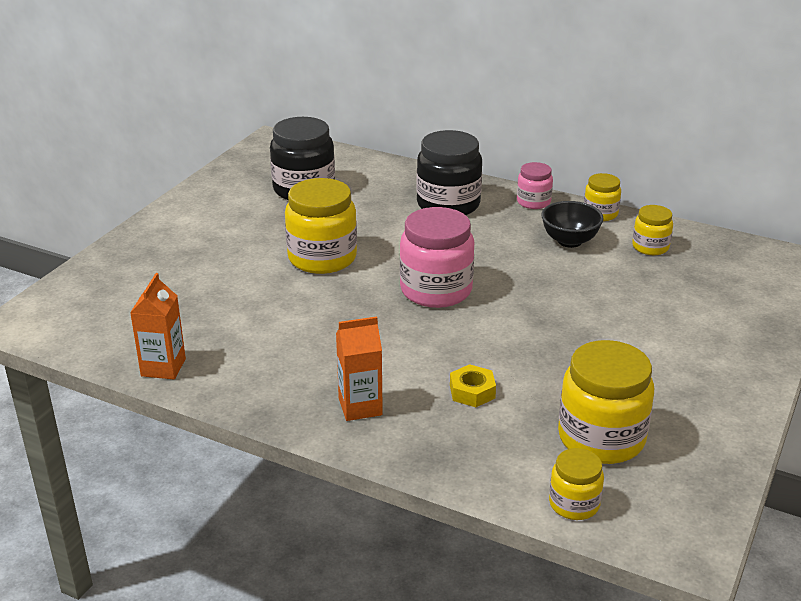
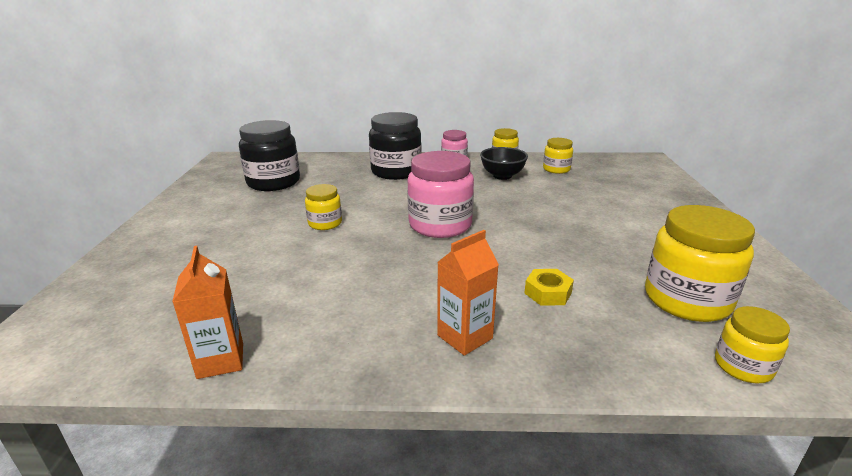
camera: 25 degrees left, 5 degrees down
yellow jar [285,178,357,274] -> yellow jar [305,184,342,230], size x0.54

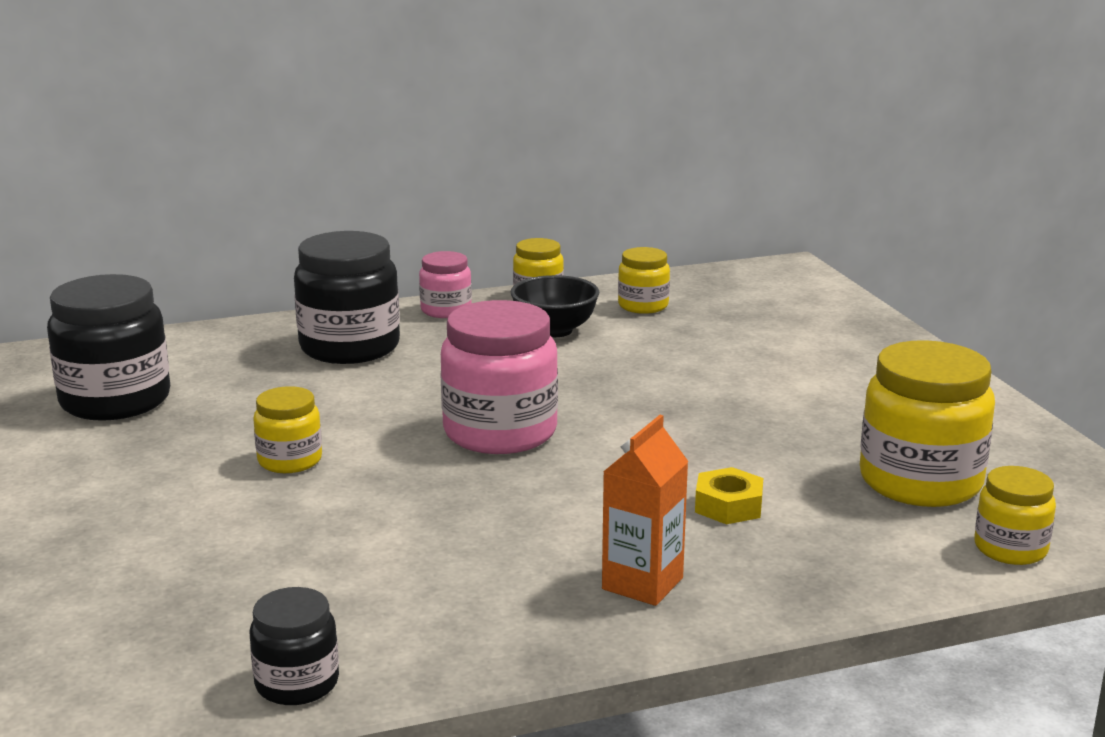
camera: 20 degrees left, 5 degrees down
orange carton [172,246,243,379] -> black jar [249,587,339,705]

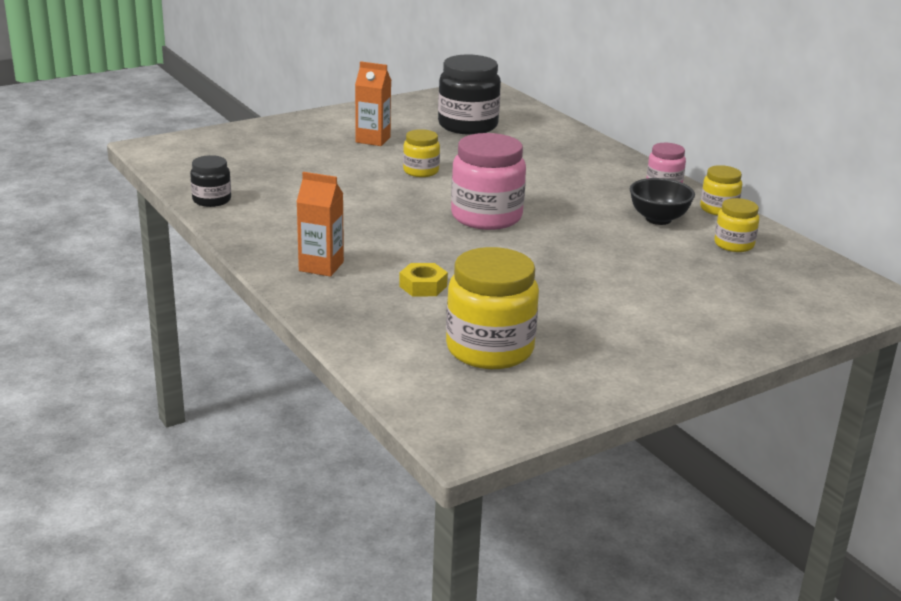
camera: 75 degrees right, 5 degrees up
black jar [294,231,400,364] -> none
yellow jar [974,466,1056,565] -> none
none -> orange carton [355,61,391,146]

